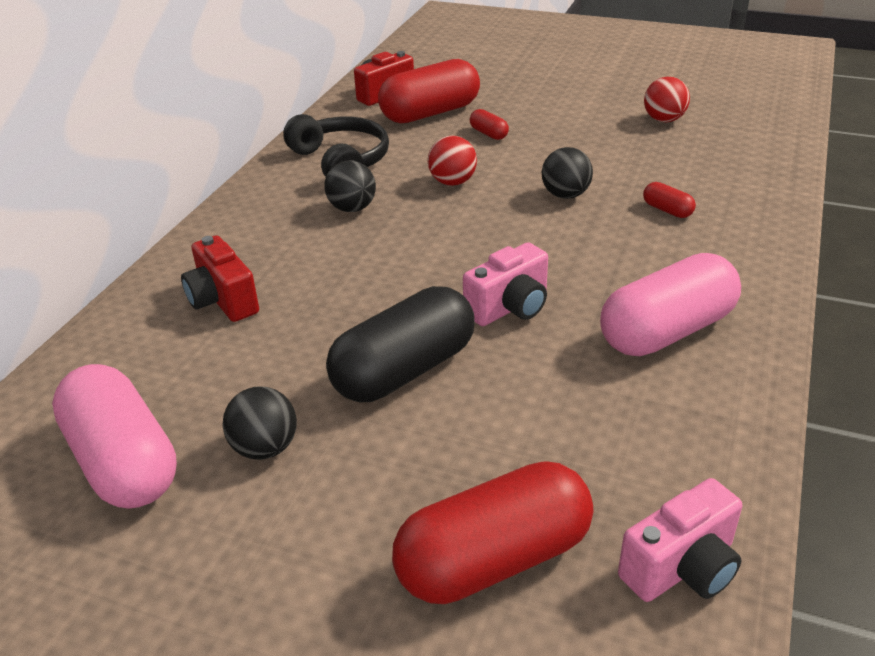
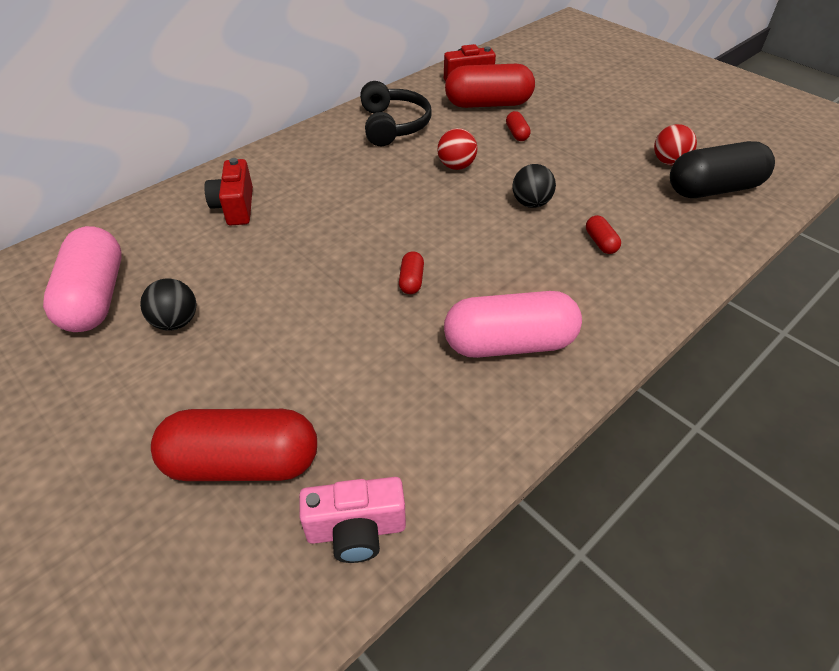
camera: 25 degrees right, 10 degrees up
black ball [324,160,376,212] -> none
black capsule [326,286,475,402] -> black capsule moved to [670,141,775,198]
pink camera [463,242,548,326] -> red capsule [399,251,424,294]

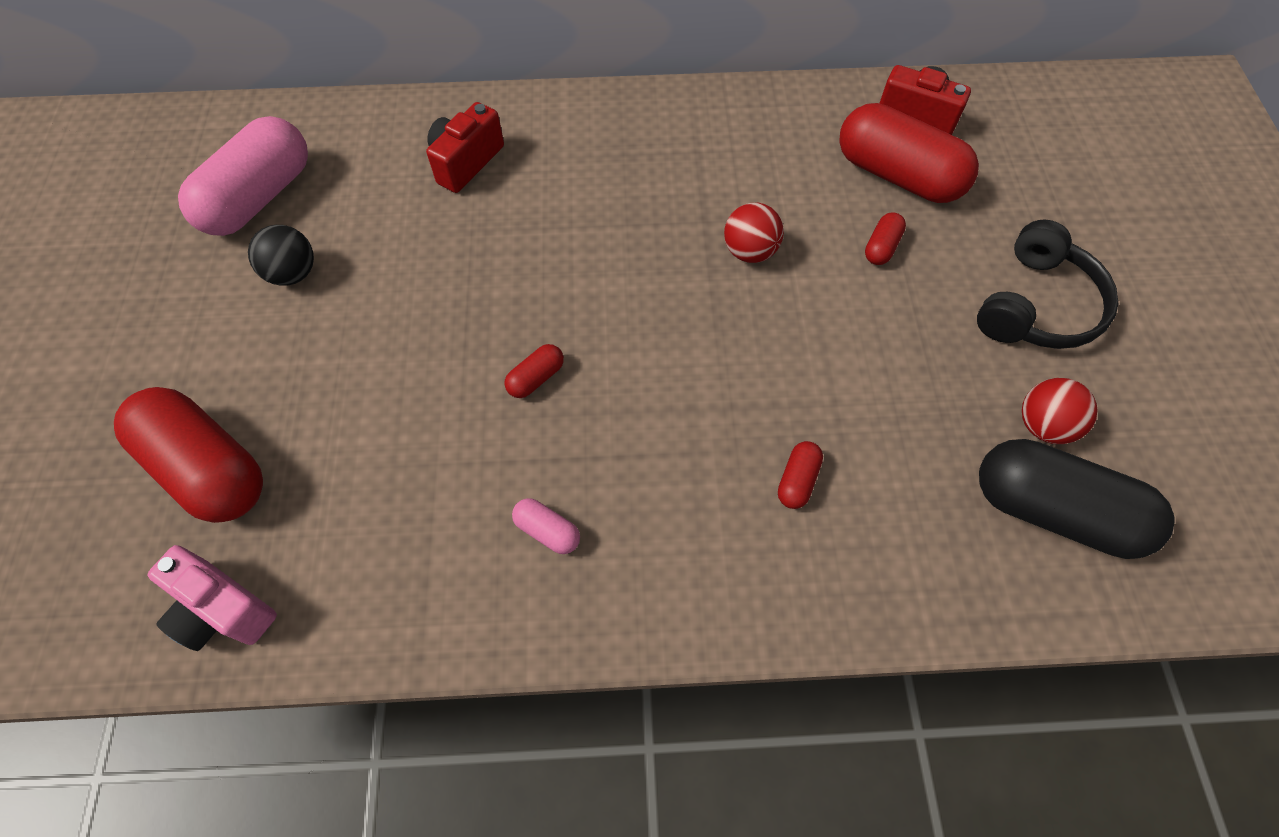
camera: 40 degrees right, 15 degrees up
black headphones [360,81,432,146] -> black headphones moved to [977,220,1119,349]
pink capsule [444,291,582,358] -> pink capsule [512,498,580,554], size x0.42
black ball [512,164,556,208] -> none

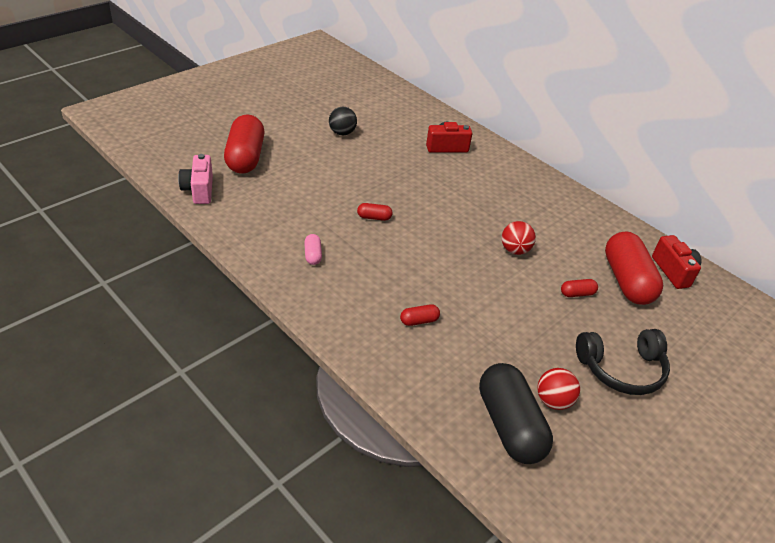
camera: 45 degrees right, 20 degrees down
pink capsule [178,116,308,236] -> none

